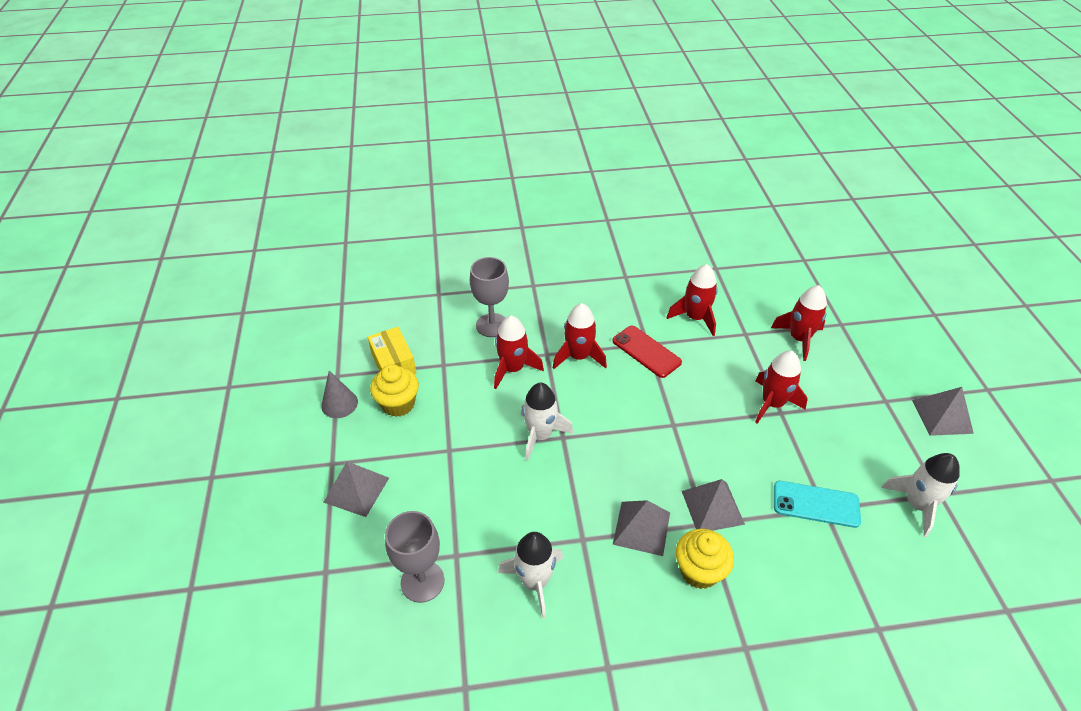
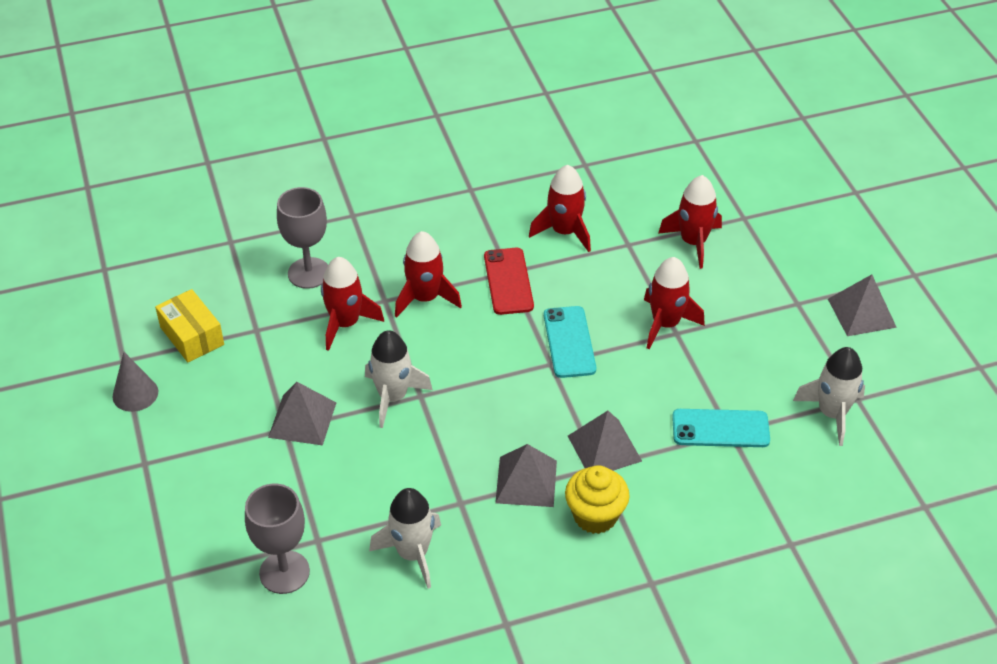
camera: 10 degrees left, 0 degrees up
grey pyramid [323,461,389,517] -> grey pyramid moved to [268,382,336,446]
yellow cupcake [370,364,419,417] -> none
red phone [613,326,682,378] -> red phone turned 45 degrees clockwise [484,248,534,315]
none -> turquoise phone [544,306,596,378]

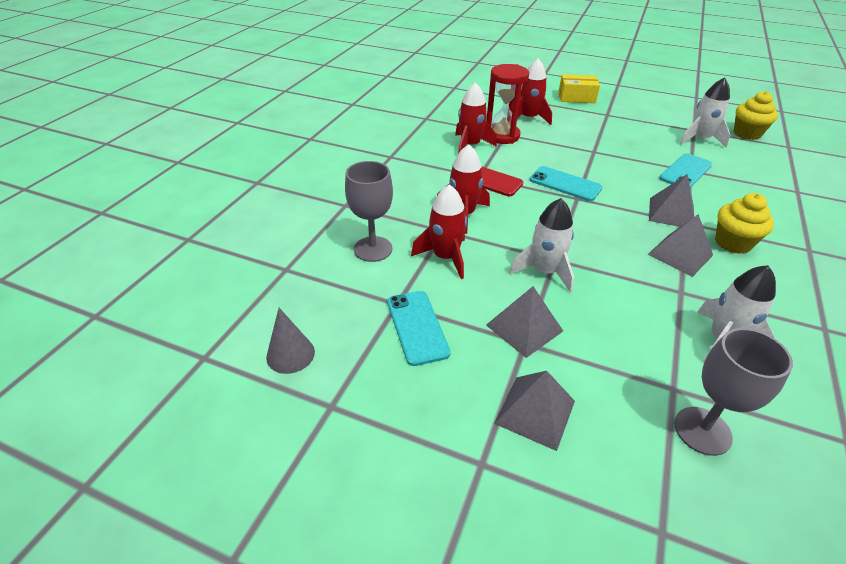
camera: 50 degrees left, 5 degrees down
grey cone [113,352,158,412] -> grey cone moved to [266,308,315,374]
yellow box [155,289,224,362] -> yellow box moved to [558,74,600,103]
red rocket [644,257,705,349] -> none
grey pyramid [828,274,897,336] -> grey pyramid moved to [494,371,575,451]
none -> turquoise phone [387,291,451,366]
none -> red hourglass [486,64,529,144]
none -> yellow cupcake [734,91,778,140]

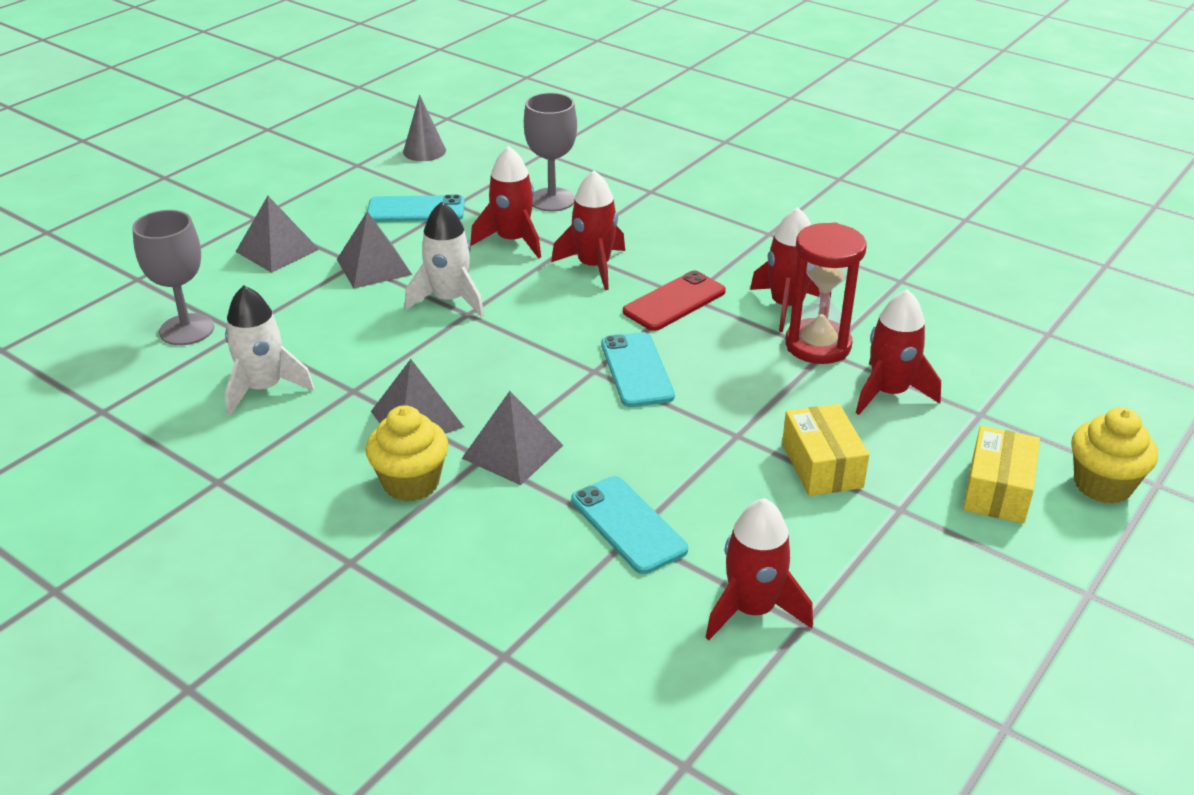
camera: 105 degrees right, 5 degrees down
turquoise phone [530,166,602,201] -> turquoise phone turned 60 degrees counterclockwise [601,332,675,407]
white rocket [679,77,730,148] -> red rocket [705,498,813,640]
yellow cupcake [734,91,778,140] -> yellow cupcake moved to [1071,407,1158,504]
none -> yellow box [782,404,869,496]

